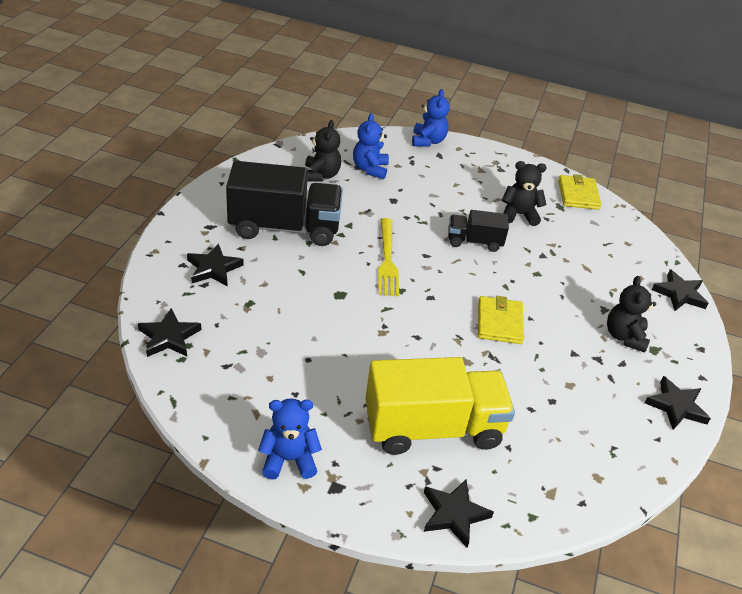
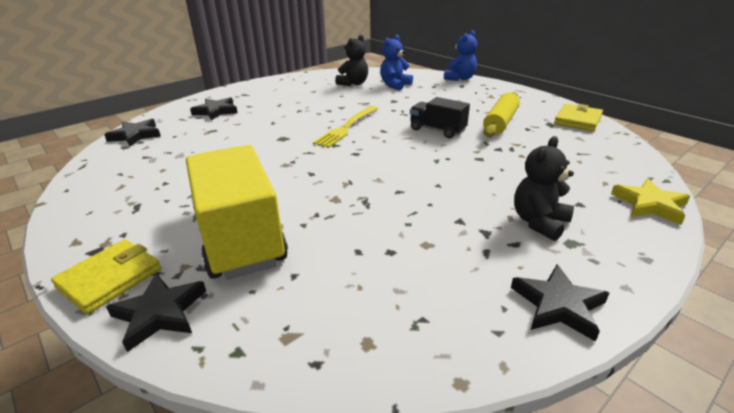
camera: 35 degrees right, 10 degrees down
black truck [226,161,343,246] -> none
blue teddy bear [258,398,322,480] -> none
yellow truck [365,357,515,455] -> yellow truck turned 135 degrees counterclockwise [186,145,288,280]
yellow wallet [478,296,524,344] -> yellow wallet moved to [51,239,161,314]
black teddy bear [502,161,547,226] -> yellow rolling pin [483,92,520,137]
black star [651,269,708,311] -> yellow star [611,179,690,225]

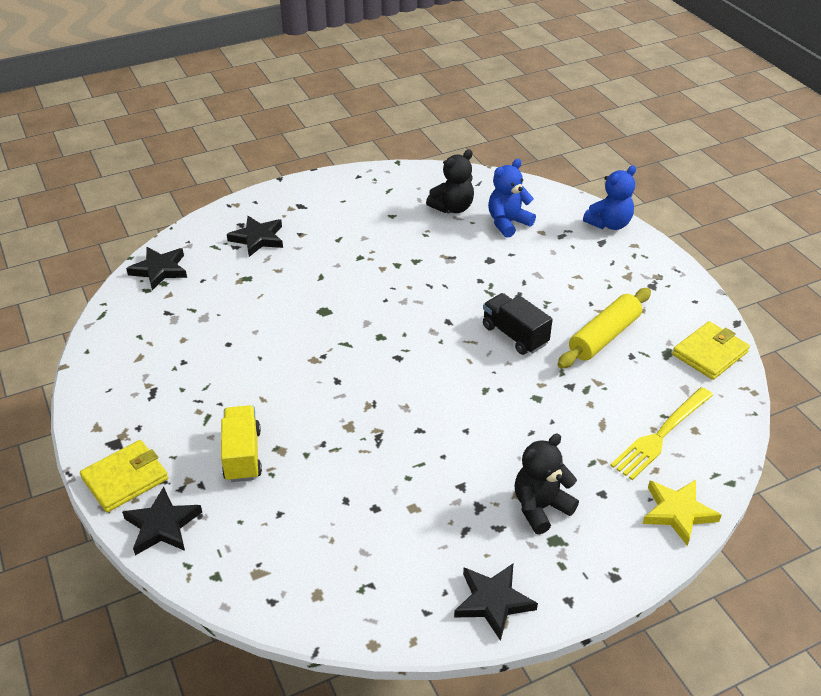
camera: 15 degrees right, 10 degrees up
yellow truck [186,145,288,280] -> yellow truck [221,405,262,482], size x0.53
yellow fork [313,106,378,148] -> yellow fork moved to [610,387,713,480]

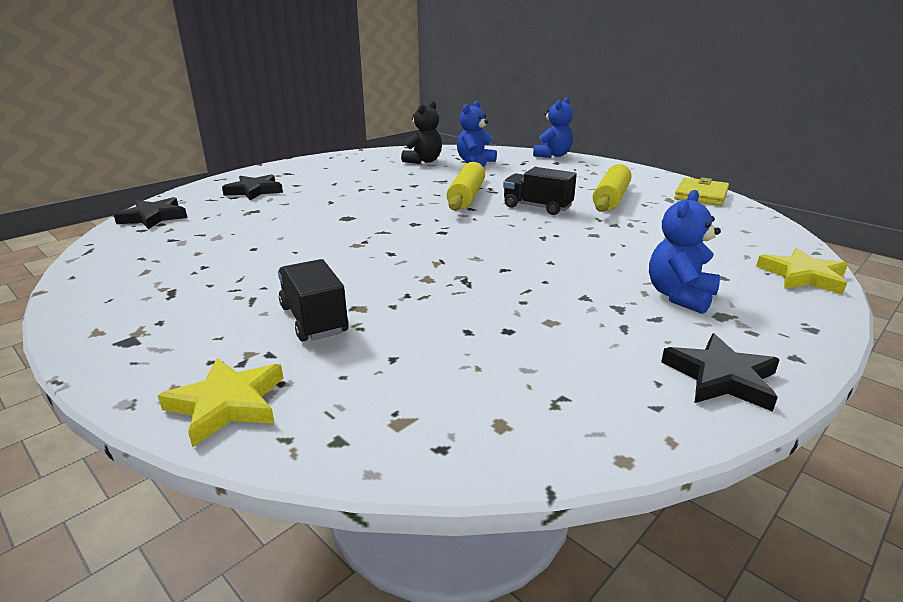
camera: 20 degrees left, 15 degrees down
yellow wallet [80,440,168,512] -> none
black star [122,487,202,555] -> yellow star [158,358,283,447]
yellow truck [221,405,262,482] -> black truck [278,259,349,342]
black teddy bear [515,434,579,534] -> blue teddy bear [649,190,721,314]
yellow fork [610,387,713,480] -> none
none -> yellow rolling pin [446,162,485,211]

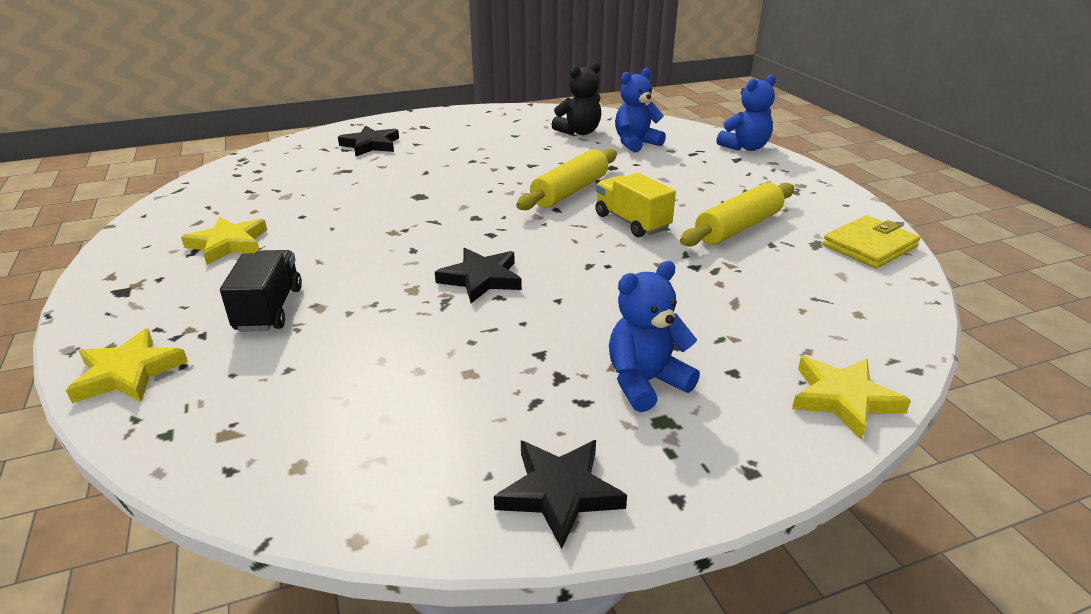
camera: 25 degrees right, 5 degrees up
black star [114,197,187,229] -> black star moved to [435,248,522,303]
black truck [503,167,577,215] -> yellow truck [595,173,676,237]
none -> yellow star [181,217,267,265]

